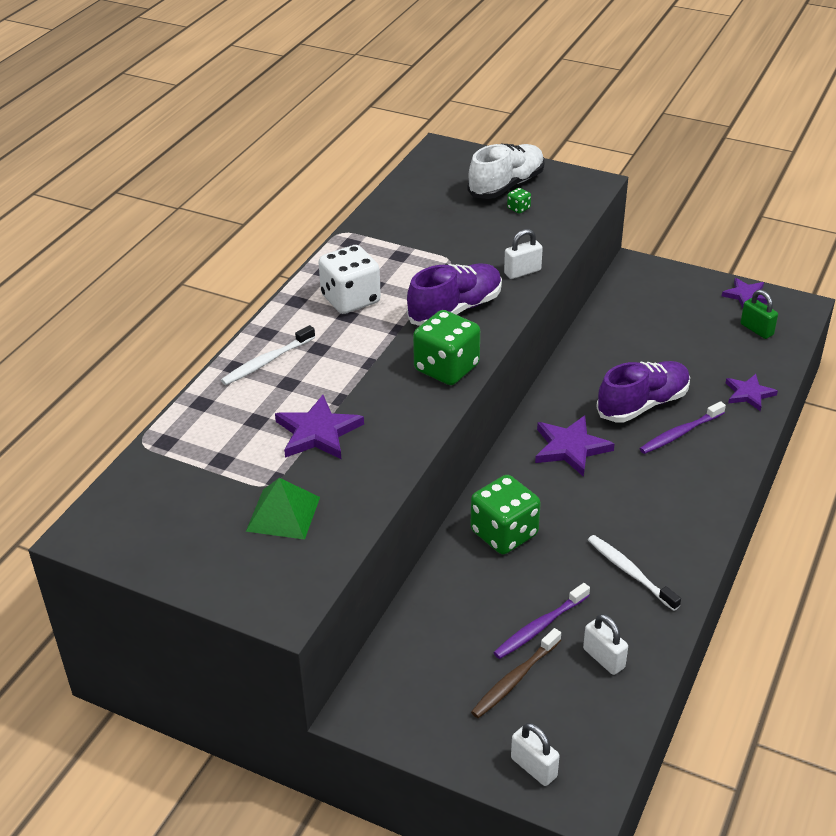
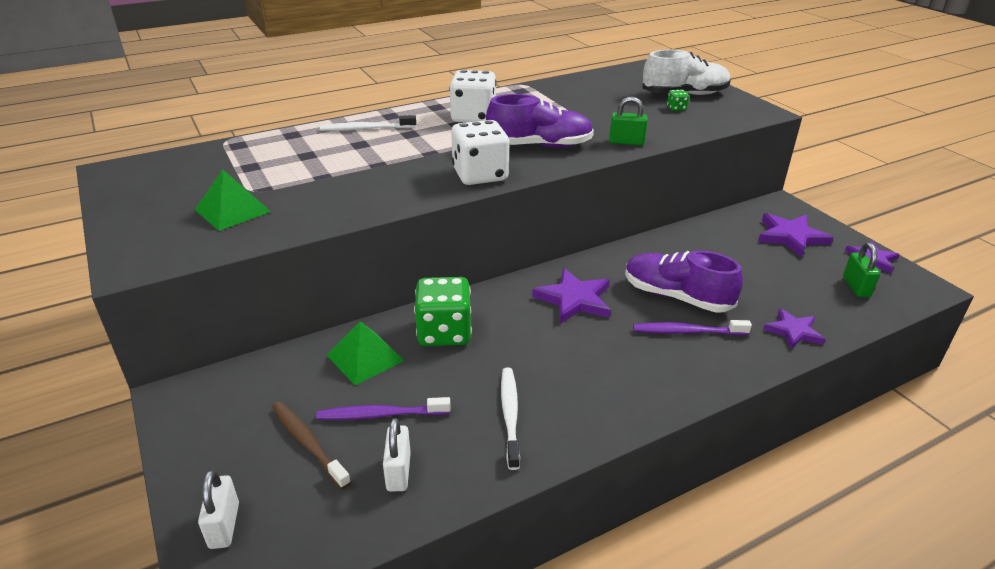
camera: 35 degrees right, 5 degrees down
purple star [275,395,364,460] -> purple star moved to [758,213,833,258]
green dice [413,310,480,385] -> white dice [451,120,509,185]
brown toothbrush [471,628,561,718] -> brown toothbrush turned 60 degrees clockwise [272,401,351,489]
white padlock [504,229,543,279] -> green padlock [609,97,648,146]
purple shoe [596,361,690,422] -> purple shoe turned 150 degrees counterclockwise [625,251,743,313]
none -> green pyramid [327,321,405,385]

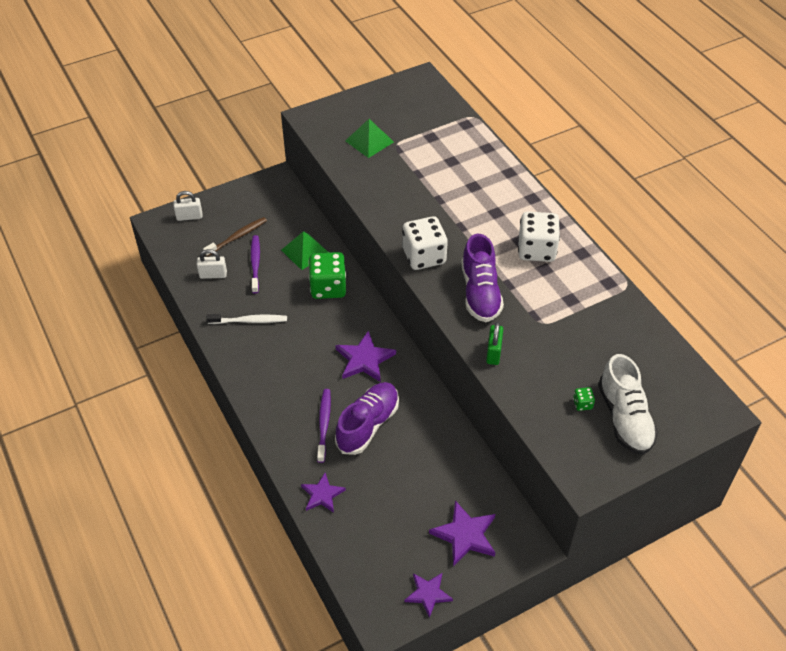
camera: 90 degrees right, 15 degrees up
white toothbrush [320,115,416,131] -> none
green padlock [843,243,880,297] -> none

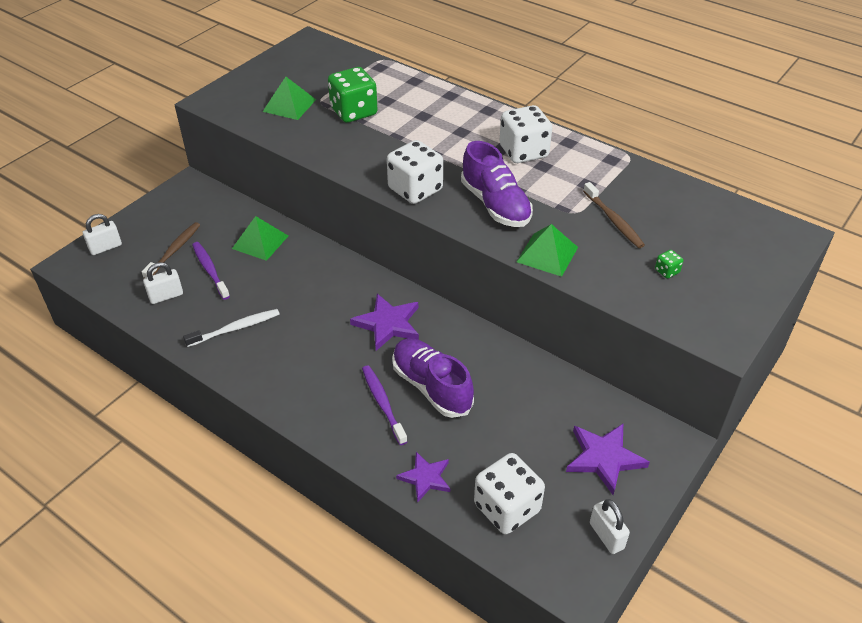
camera: 25 degrees left, 5 degrees down
green dice [308,252,346,299] -> green dice moved to [328,67,378,123]
purple shoe [335,382,399,455] -> purple shoe turned 45 degrees counterclockwise [392,338,474,418]
purple star [405,573,453,618] -> white padlock [590,499,630,554]
green padlock [486,322,503,365] -> green pyramid [516,224,578,277]
white shoe [598,354,658,455] -> none
none -> white dice [474,453,545,534]
none -> brown toothbrush [583,182,645,248]

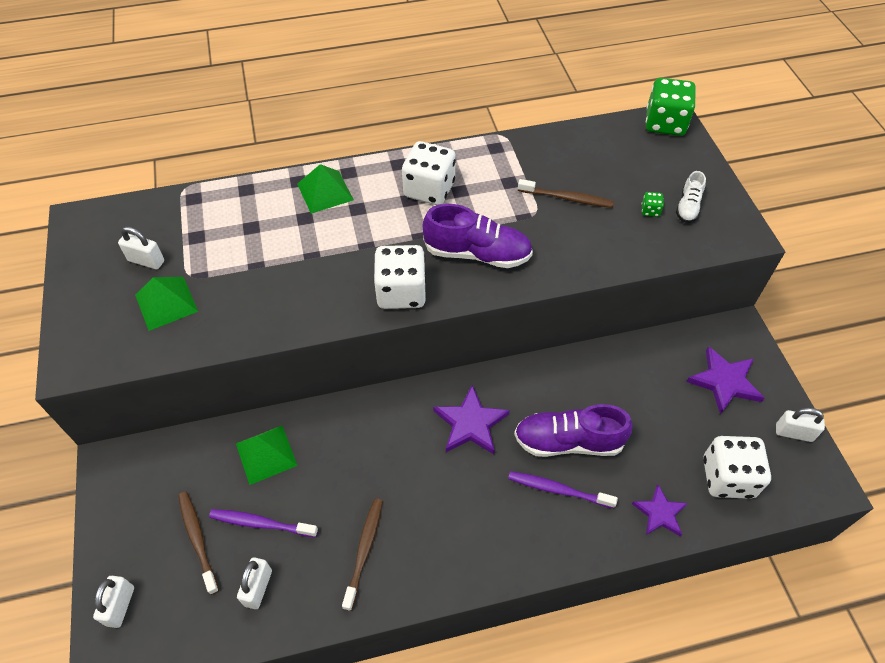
camera: 50 degrees left, 10 degrees up
white toothbrush [183,309,280,347] -> brown toothbrush [342,498,383,611]
green dice [328,67,378,123] -> green dice moved to [646,78,696,136]
green pyramid [516,224,578,277] -> green pyramid moved to [297,164,354,214]
none -> white padlock [118,226,164,269]
none -> white shoe [676,171,706,223]

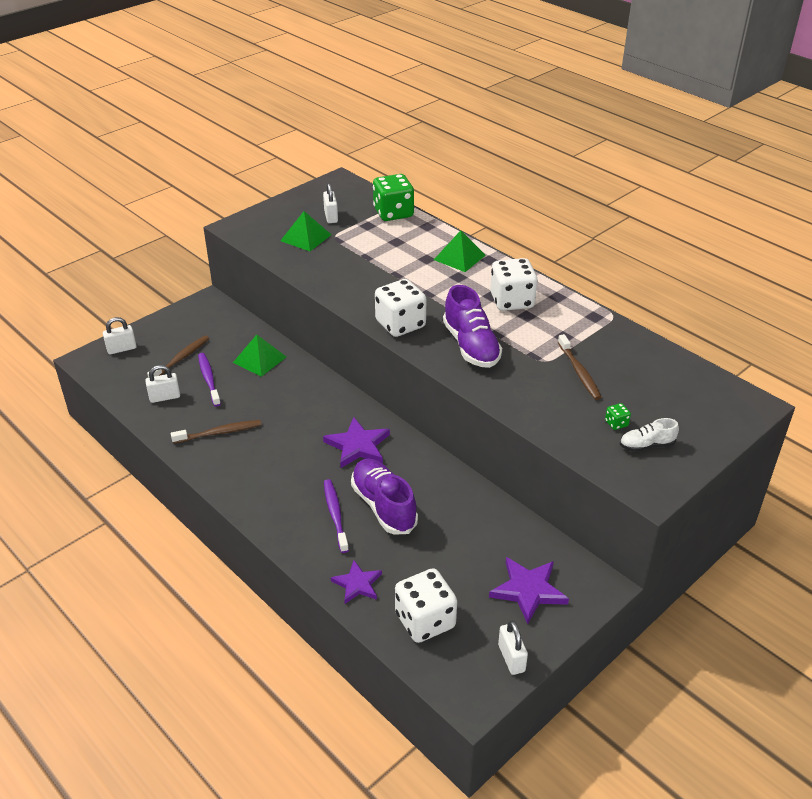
camera: 60 degrees right, 15 degrees down
green dice [646,78,696,136] -> green dice moved to [373,174,414,221]

